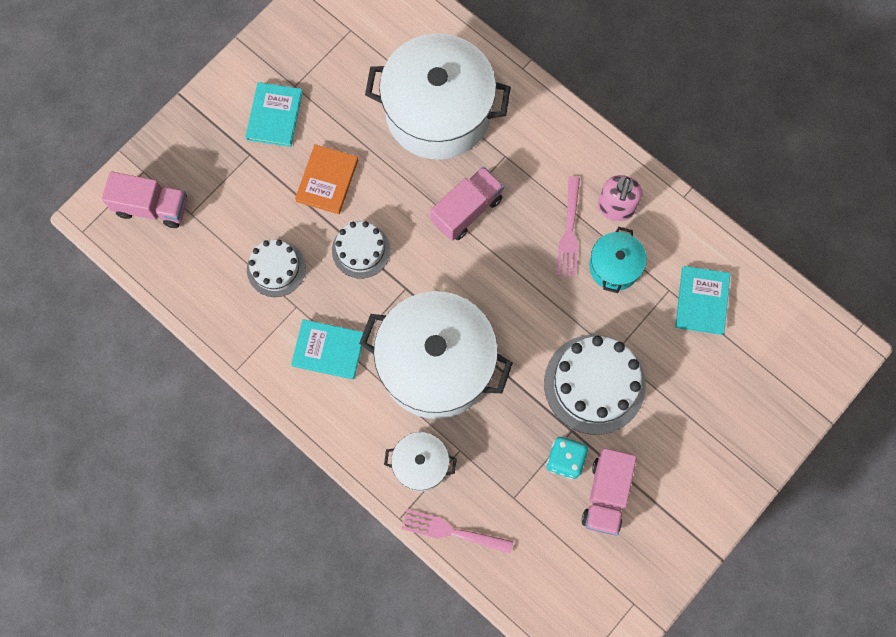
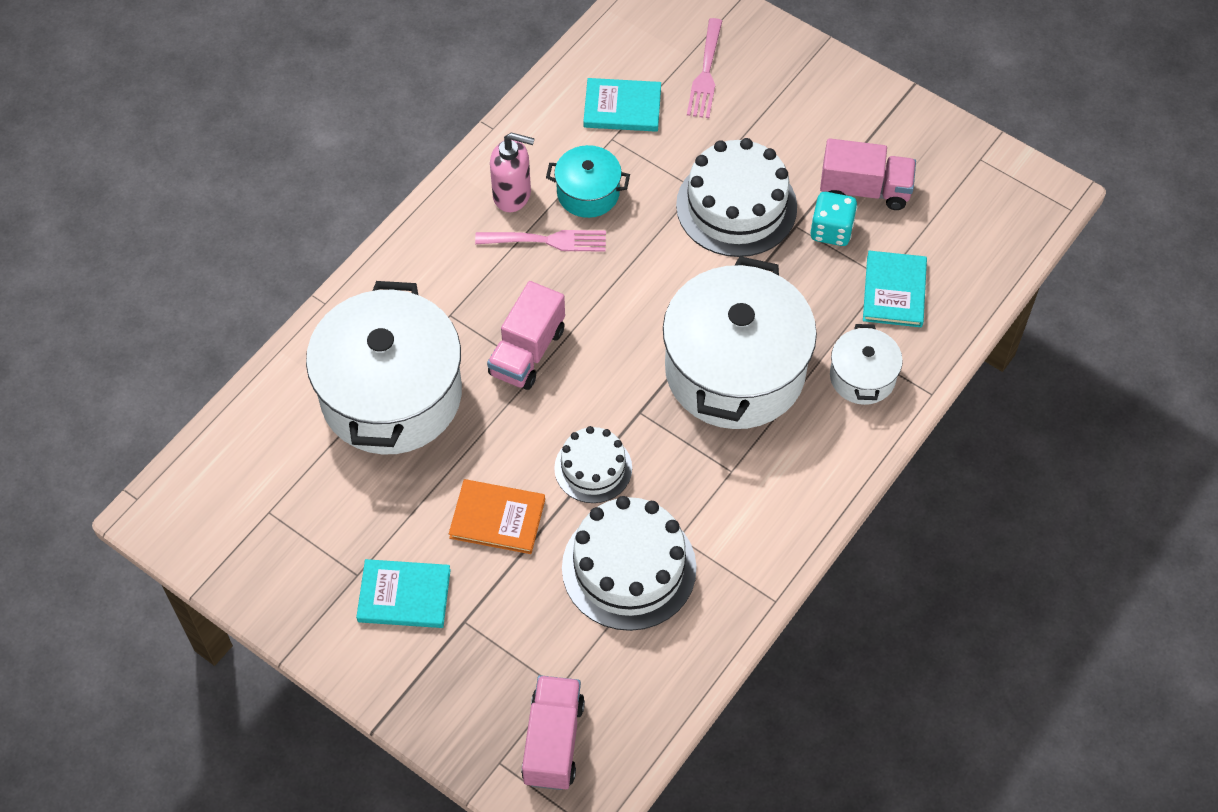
camera: 95 degrees left, 15 degrees down
white cake [247,240,306,297] -> white cake [562,496,697,631], size x1.68
turquoise book [291,319,363,379] -> turquoise book moved to [863,251,927,327]
pink fork [401,509,514,554] -> pink fork moved to [687,18,722,118]
pink truck [430,166,504,241] -> pink truck turned 105 degrees counterclockwise [487,281,565,390]

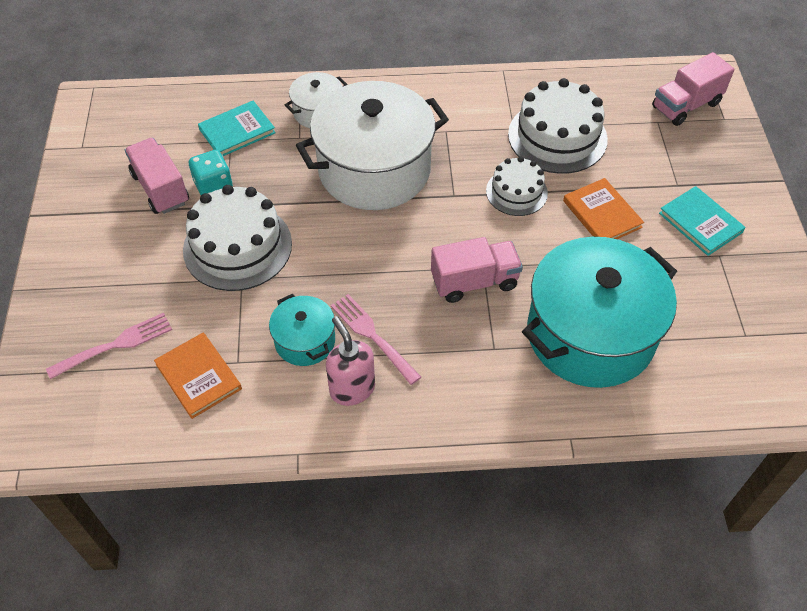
camera: 130 degrees left, 5 degrees down
white pot [306,281,462,455] -> turquoise pot [522,237,677,388]
turquoise book [583,78,661,132] -> orange book [154,333,242,419]

